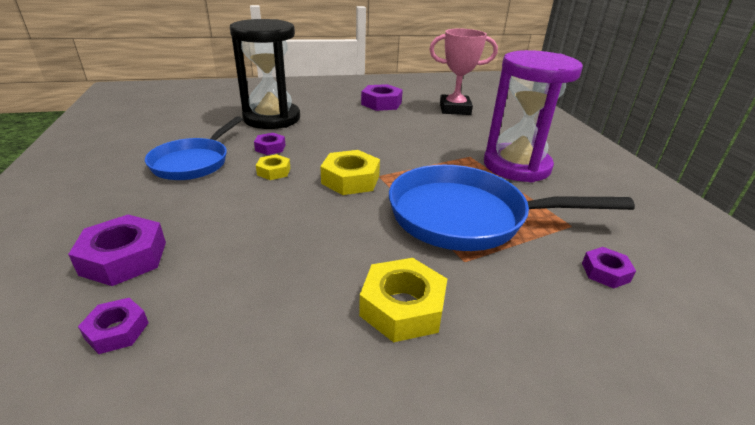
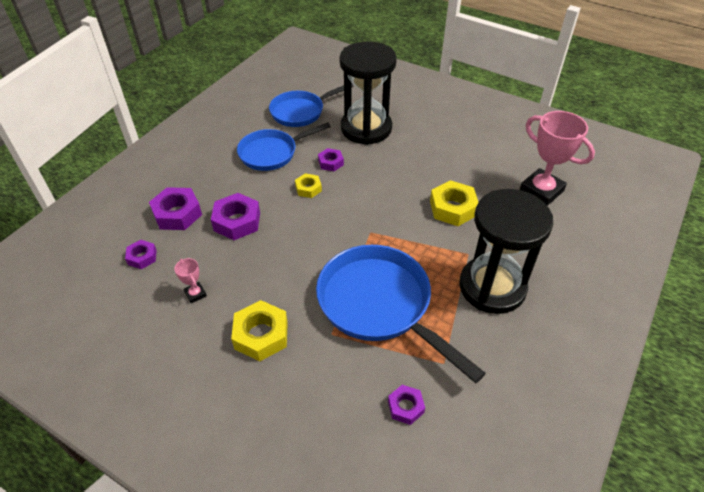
camera: 45 degrees right, 15 degrees up
yellow nut [320,150,380,195] -> yellow nut moved to [430,180,478,226]
purple nut [361,84,403,111] -> purple nut moved to [211,193,260,240]
purple hourglass [484,50,583,182] -> black hourglass [459,189,553,314]
none -> pink trophy [174,258,207,303]
none -> blue pan [269,83,353,127]

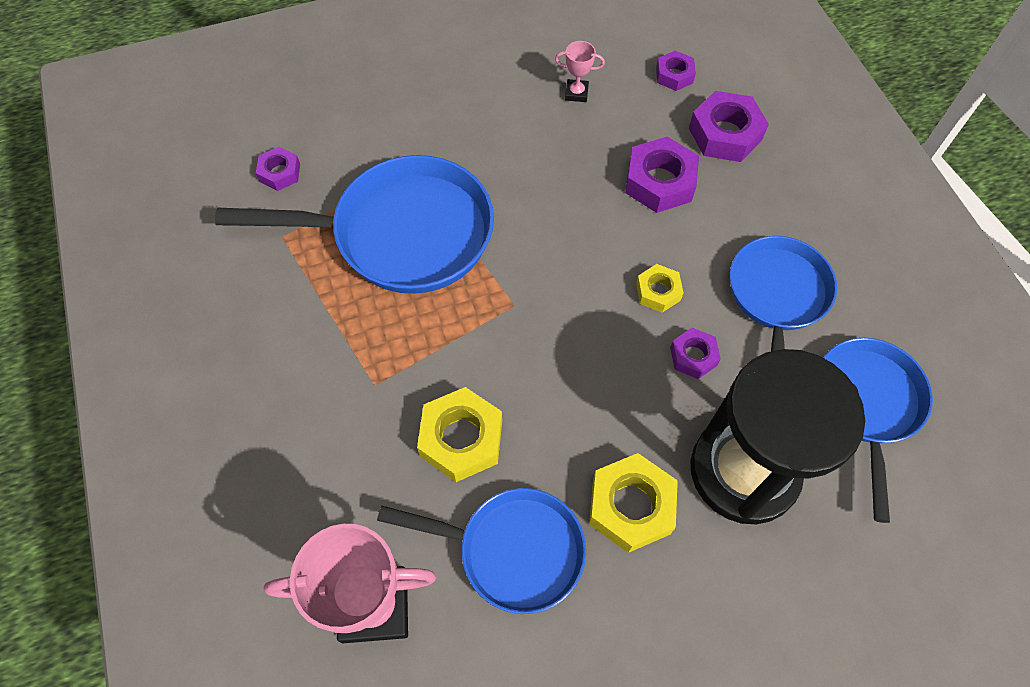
camera: 130 degrees right, 15 degrees up
yellow nut [231,300,288,361] -> yellow nut moved to [589,453,678,553]
black hourglass [459,189,553,314] -> none
none -> blue pan [377,488,586,614]

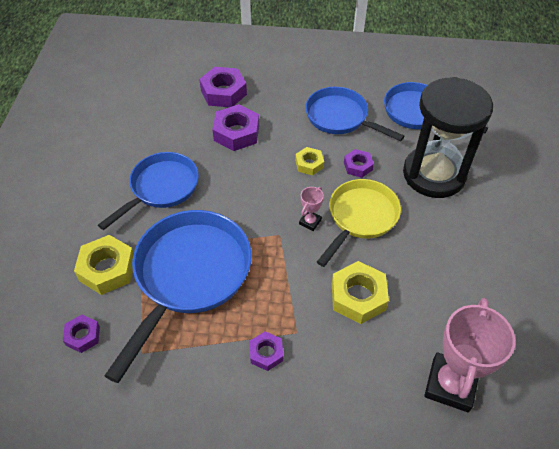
camera: 65 degrees left, 10 degrees down
blue pan [377,488,586,614] -> blue pan moved to [98,152,199,230]
pink trophy [555,41,605,102] -> pink trophy moved to [299,187,324,231]
yellow nut [589,453,678,553] -> yellow nut moved to [74,235,134,295]
purple nut [656,51,696,91] -> purple nut moved to [249,331,283,371]
none -> yellow pan [317,179,401,267]

